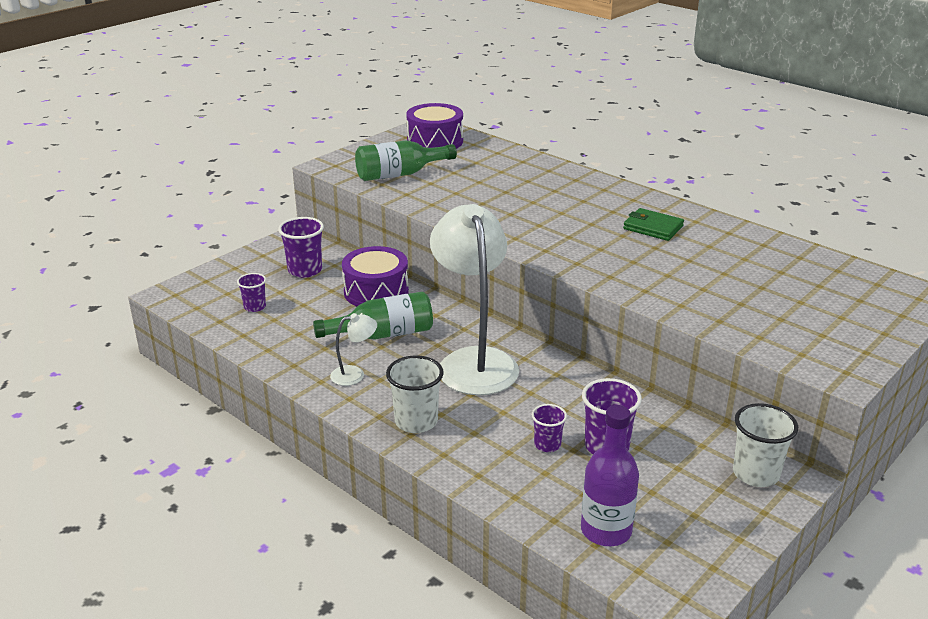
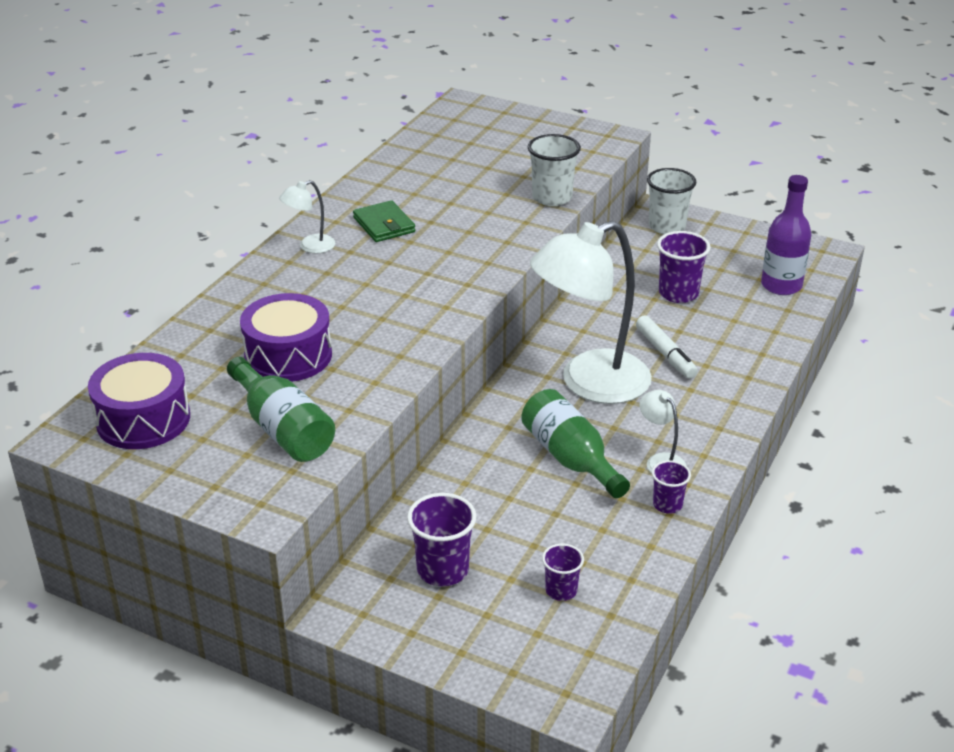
camera: 105 degrees left, 5 degrees up
purple drum [342,246,409,306] -> purple drum moved to [240,293,332,382]
white cup [386,355,444,433] -> white cup moved to [528,134,581,206]
purple cup [532,404,567,452] -> purple cup moved to [652,460,691,514]
green wallet [623,208,684,241] -> green wallet turned 45 degrees counterclockwise [353,200,415,242]
none -> white lamp [279,180,335,253]
none -> white marker [636,315,698,379]

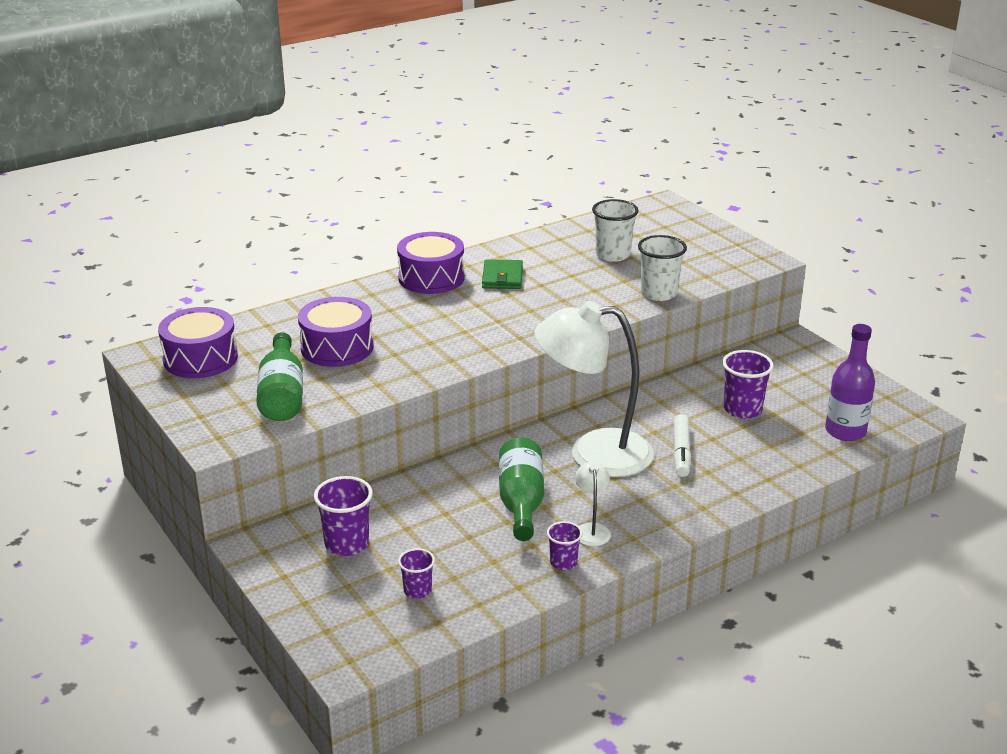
camera: 30 degrees right, 5 degrees down
white lamp [279,180,335,253] -> purple drum [397,232,465,294]
white cup [647,168,696,234] -> white cup moved to [592,199,639,262]

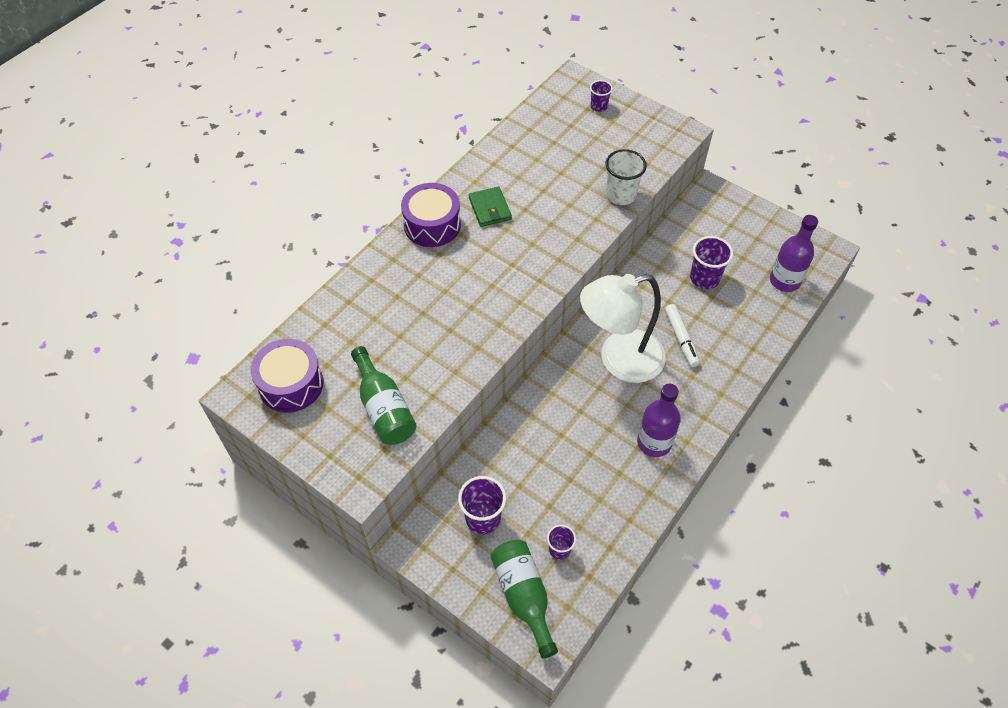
camera: 20 degrees left, 25 degrees up
purple drum [298,297,373,367] -> none
green bottle [499,438,544,541] -> green bottle moved to [491,539,558,659]
purple cup [547,521,583,570] -> purple cup moved to [590,80,613,112]
white lamp [575,462,611,546] -> purple bottle [637,384,681,457]
white cup [592,199,639,262] -> none

